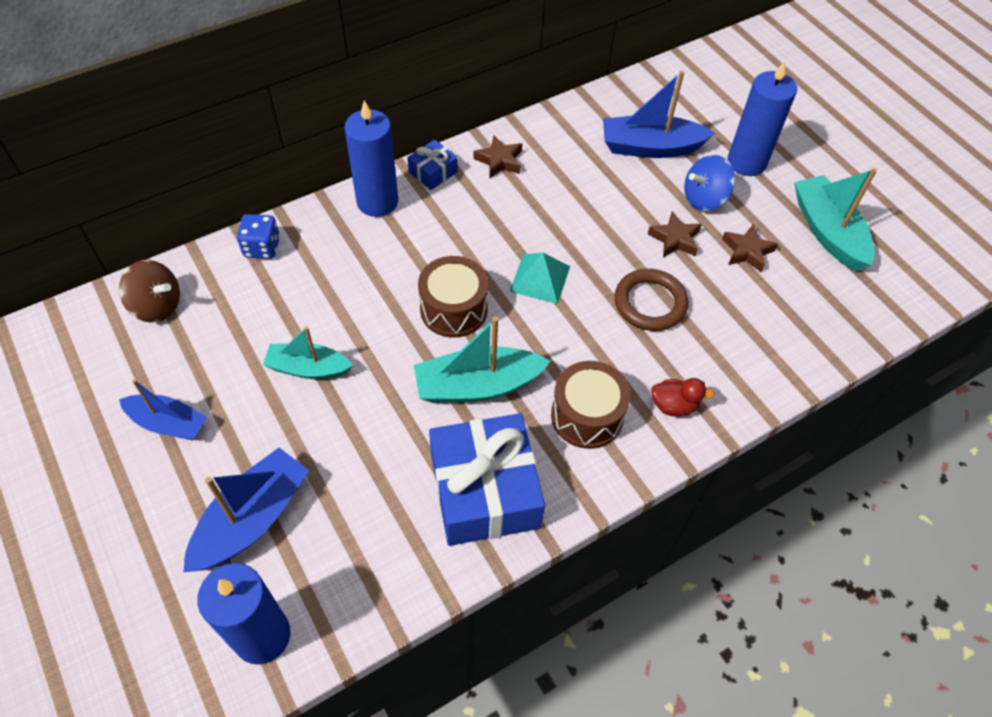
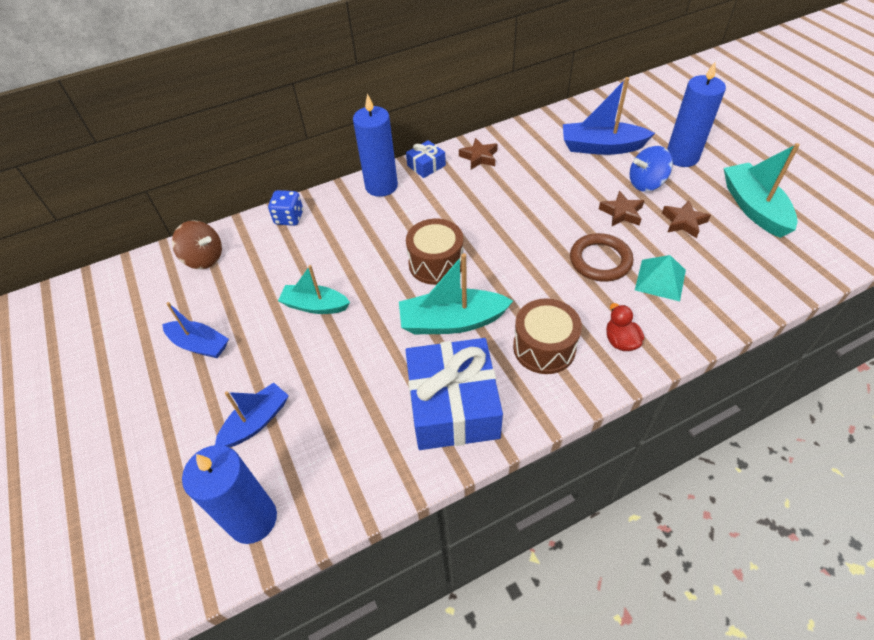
camera: 10 degrees right, 5 degrees down
blue boat [184,448,310,572] -> blue boat [215,383,289,447], size x0.66
turquoise pyramid [510,253,570,304] -> turquoise pyramid moved to [635,255,686,301]
red duck [651,378,715,417] -> red duck turned 120 degrees counterclockwise [606,303,644,351]

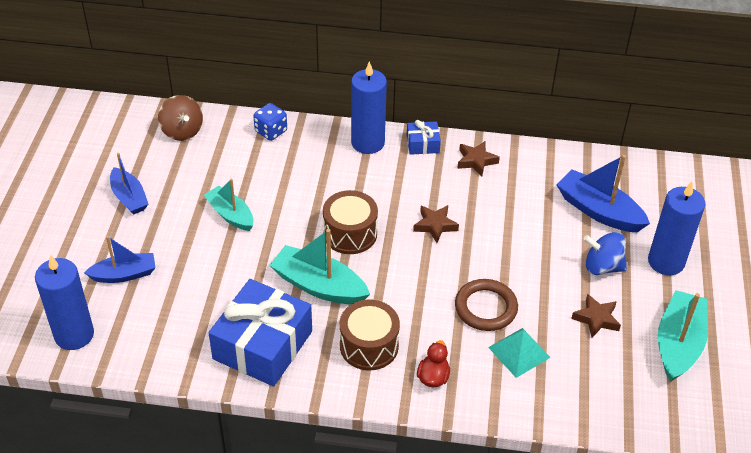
camera: 30 degrees right, 5 degrees down
brown star [599,191,645,226] -> brown star moved to [413,205,459,243]

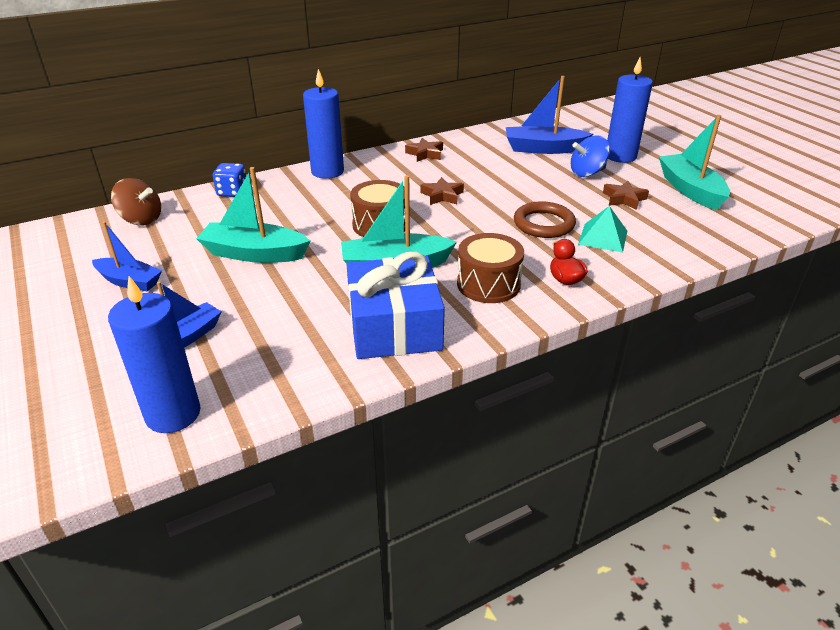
camera: 35 degrees left, 10 degrees down
turquoise boat [204,179,254,231] -> turquoise boat [196,167,310,263], size x1.51
blue gift [407,120,441,155] -> none

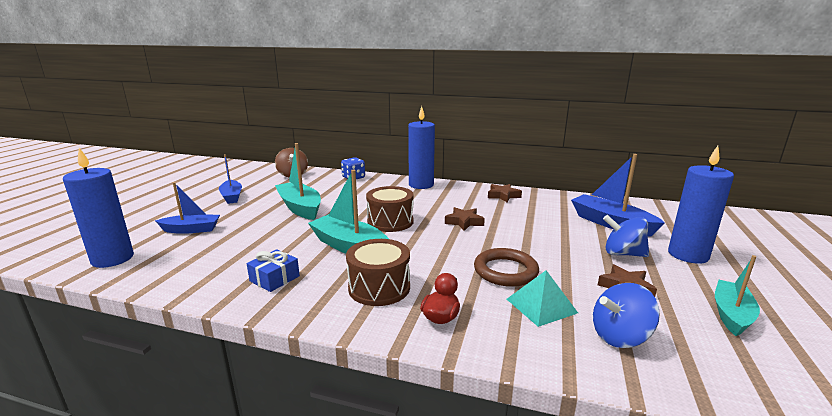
camera: 45 degrees right, 15 degrees down
blue gift [346,252,445,359] -> blue gift [247,249,300,292], size x0.46
turquoise boat [659,115,730,210] -> turquoise boat [715,255,760,336], size x0.66
none -> blue spinning top [593,283,660,348]

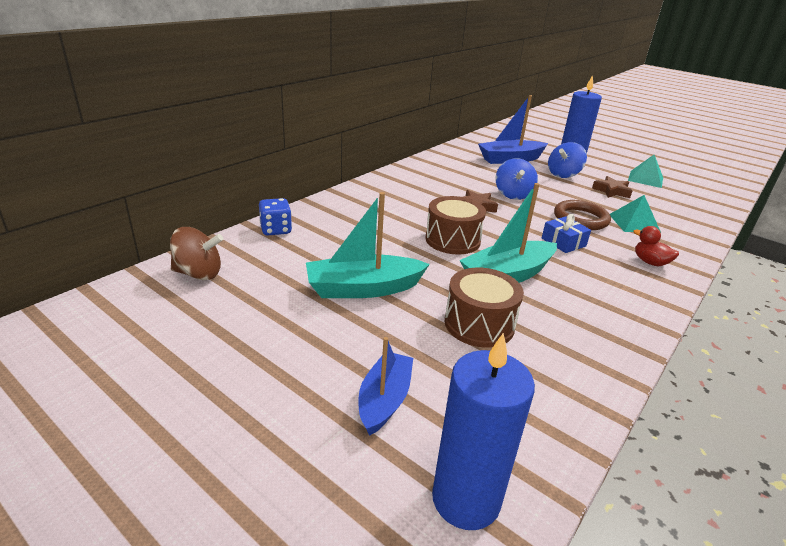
camera: 70 degrees left, 10 degrees up
blue boat [219,154,242,204] -> none
blue gift [247,249,300,292] -> blue gift moved to [542,214,591,253]
brown drum [346,239,410,306] -> brown drum moved to [445,268,524,348]
blue candle [408,106,435,189] -> none
brown star [488,184,522,202] -> none
blue spinning top [593,283,660,348] -> blue spinning top moved to [495,158,538,200]
turquoise boat [715,255,760,336] -> turquoise pyramid [628,155,663,188]

